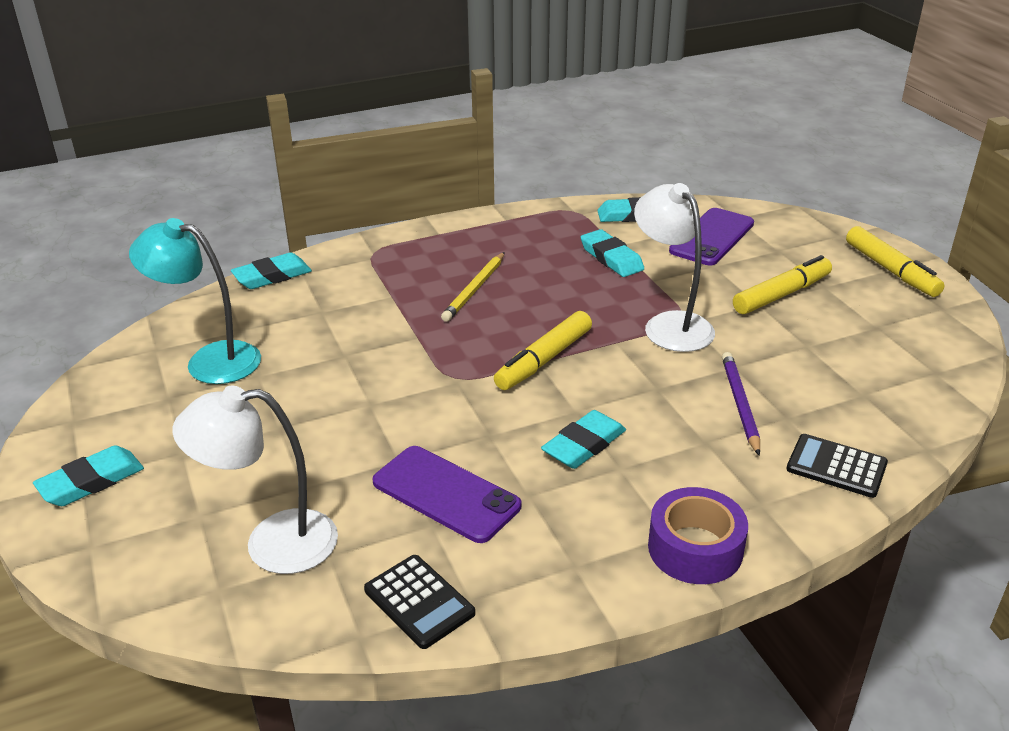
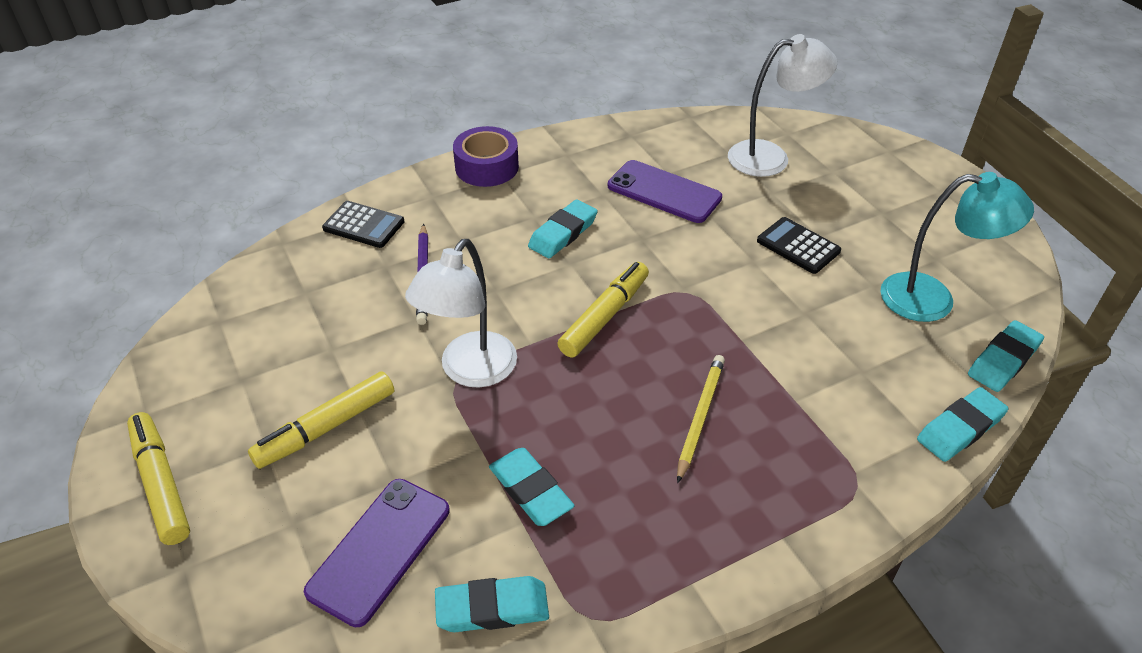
camera: 175 degrees right, 10 degrees up
turquoise eraser [33,445,144,506] -> turquoise eraser moved to [968,320,1044,392]
black calculator [364,555,475,649] -> black calculator moved to [757,217,841,274]
white lamp [634,183,715,352] -> white lamp turned 60 degrees clockwise [405,239,517,388]

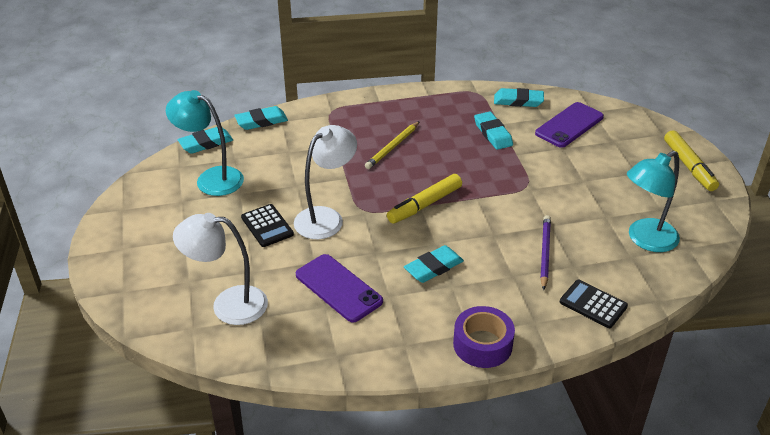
camera: 165 degrees left, 5 degrees down
yellow marker [248,371,394,469] -> none
white lamp [405,239,517,388] -> white lamp moved to [294,125,357,239]
none -> turquoise lamp [627,151,680,252]

